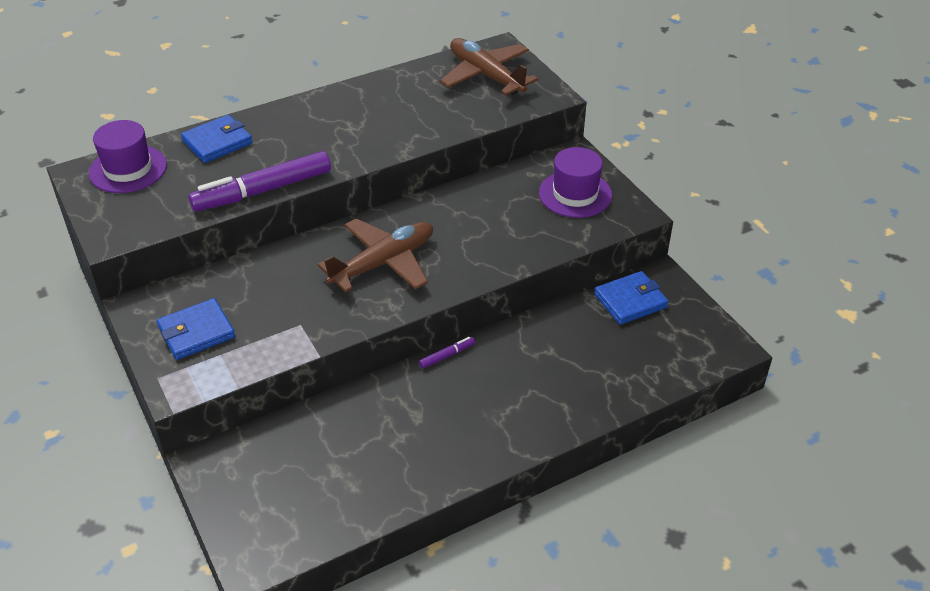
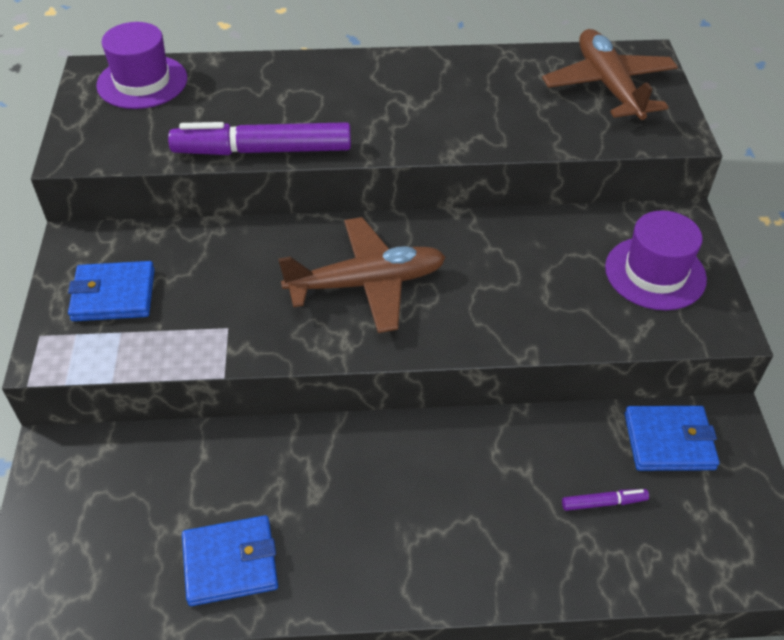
camera: 25 degrees right, 5 degrees up
blue wallet [181,115,253,163] -> blue wallet moved to [182,515,278,606]
purple marker [419,337,475,369] -> purple marker moved to [562,489,649,511]

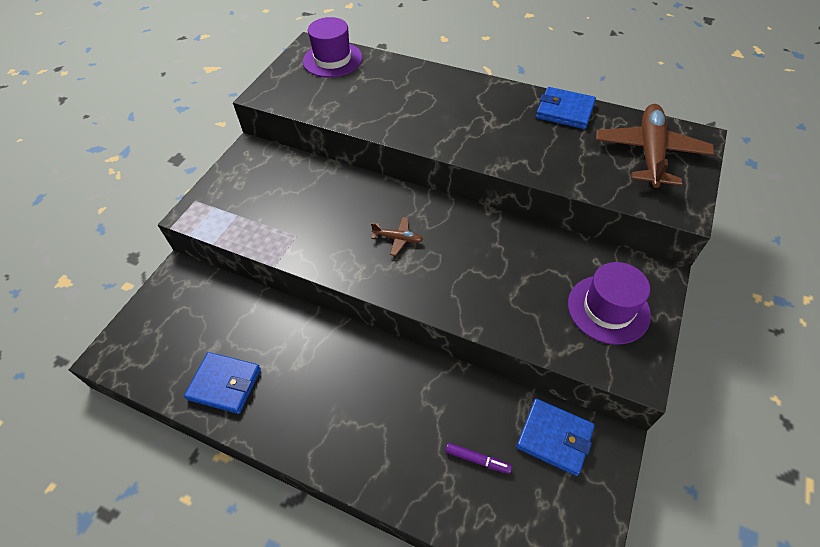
camera: 30 degrees right, 5 degrees up
blue wallet [68,261,155,321] -> blue wallet moved to [536,87,596,129]
purple marker [168,122,351,155] -> none
brown plane [278,217,446,333] -> brown plane [371,217,423,256], size x0.45

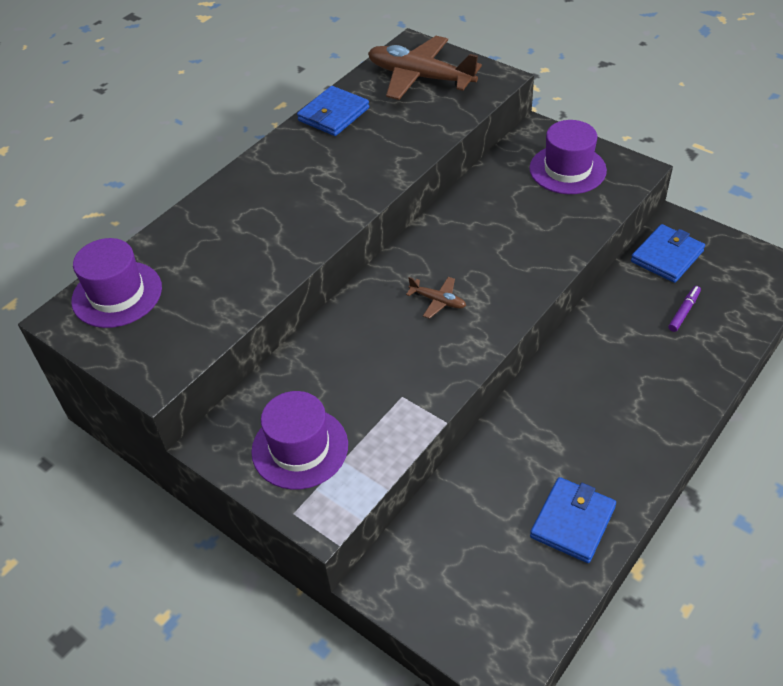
camera: 75 degrees left, 5 degrees down
brown plane [371,217,423,256] -> brown plane turned 90 degrees clockwise [406,277,466,319]
none -> purple hat [251,391,348,490]

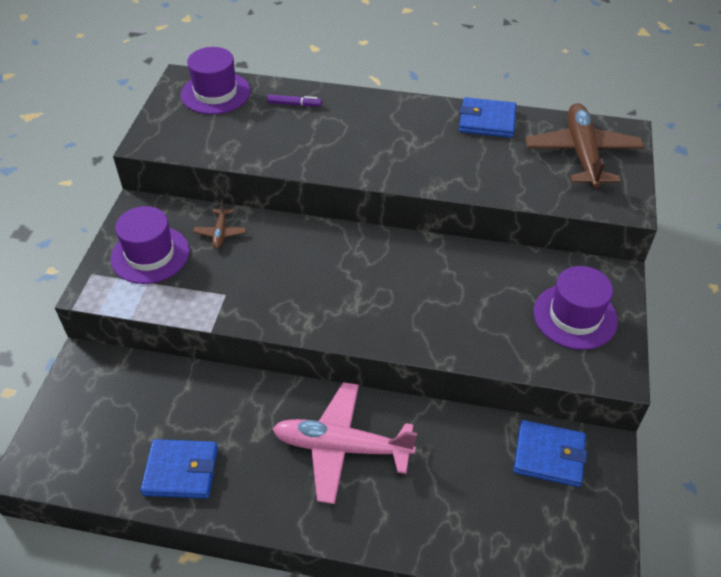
camera: 60 degrees right, 0 degrees up
brown plane [406,277,466,319] -> brown plane moved to [193,200,246,249]
purple marker [668,286,701,332] -> purple marker moved to [267,95,322,106]
none -> pink plane [273,382,417,504]

